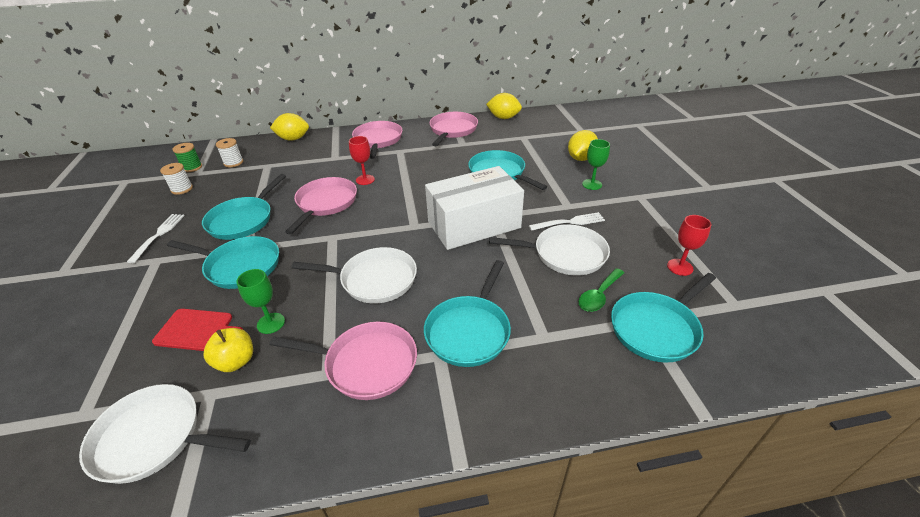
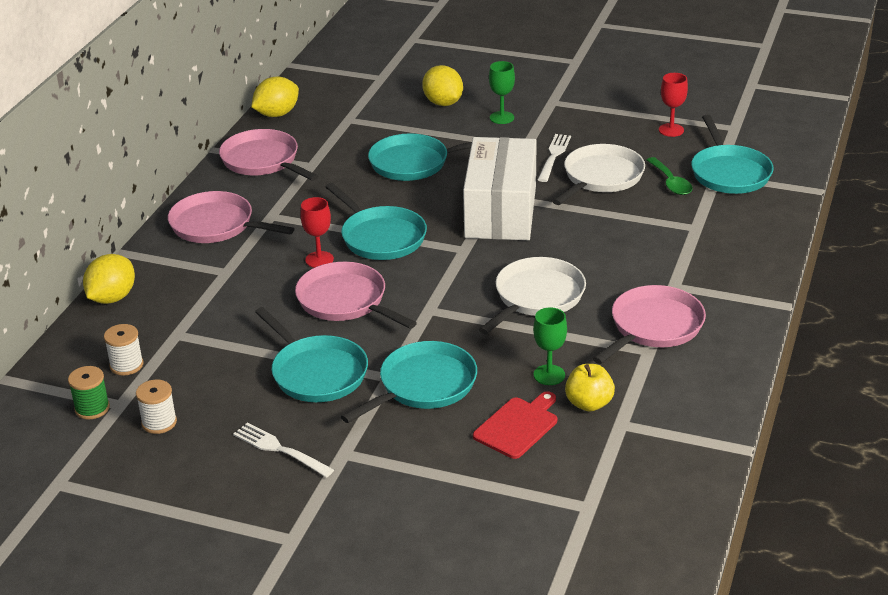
camera: 60 degrees left, 5 degrees down
white pan [79,384,251,484] -> none
turquoise pan [424,260,511,367] -> turquoise pan moved to [325,183,427,260]

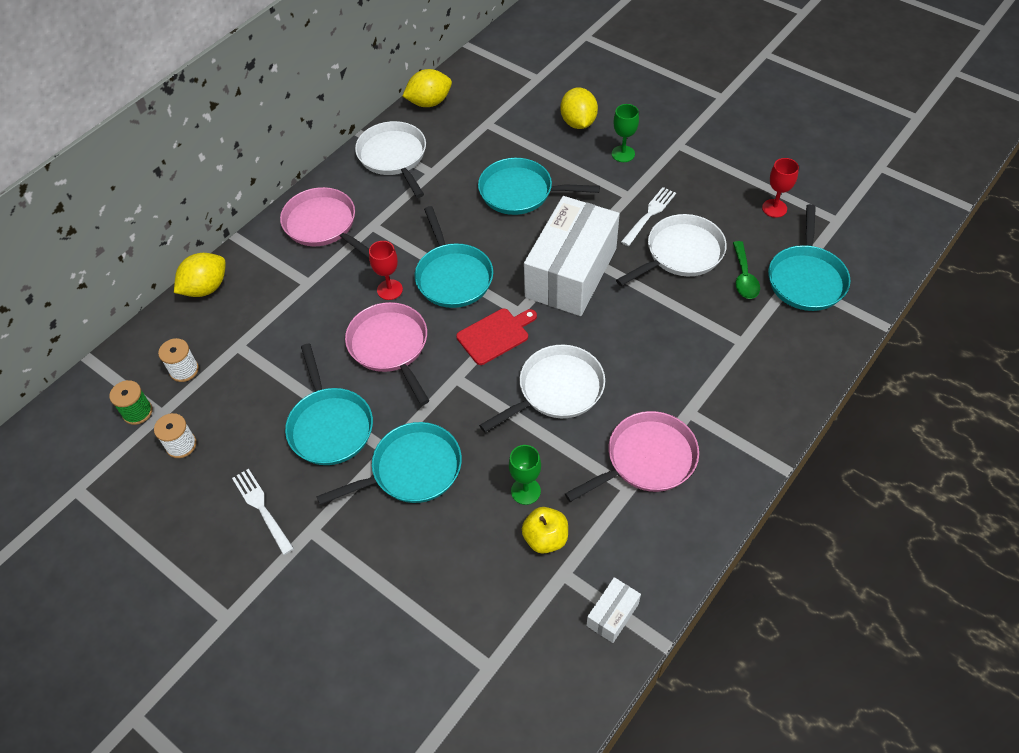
camera: 20 degrees right, 20 degrees up
pink pan [219,129,318,181] -> white pan [355,121,426,198]
red cutting board [473,391,557,459] -> red cutting board moved to [456,309,537,365]
none -> white box [586,577,641,643]

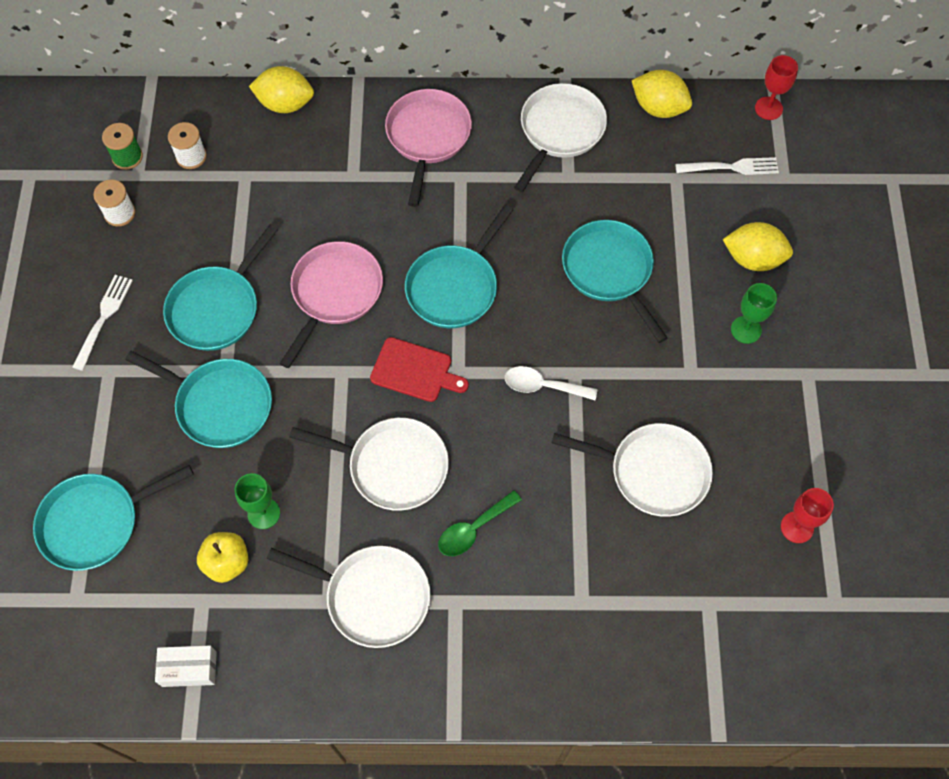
camera: 50 degrees right, 10 degrees up
red goblet [369,241,403,300] -> red goblet moved to [755,55,798,120]
white box [524,196,620,316] -> white spoon [505,366,597,400]
yellow lemon [560,88,598,129] -> yellow lemon turned 60 degrees clockwise [722,222,793,271]
pink pan [565,411,699,502] -> white pan [267,546,431,648]
white fork [621,187,676,246] -> white fork moved to [675,157,779,175]
green spoon [733,241,760,299] -> green spoon moved to [438,490,522,556]
turquoise pan [768,204,851,311] -> turquoise pan moved to [33,465,194,571]

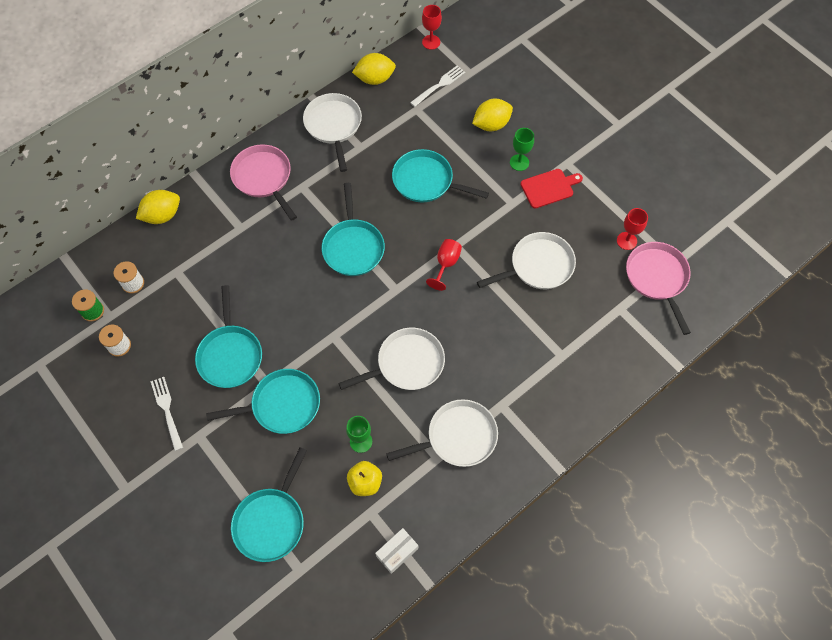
camera: 40 degrees left, 0 degrees up
pink pan [280,241,383,368] -> pink pan moved to [626,242,691,335]
red cutting board [370,337,469,402] -> red cutting board moved to [521,169,583,209]
green spoon [438,490,522,556] -> none
white spoon [505,366,597,400] -> red goblet [426,239,462,291]

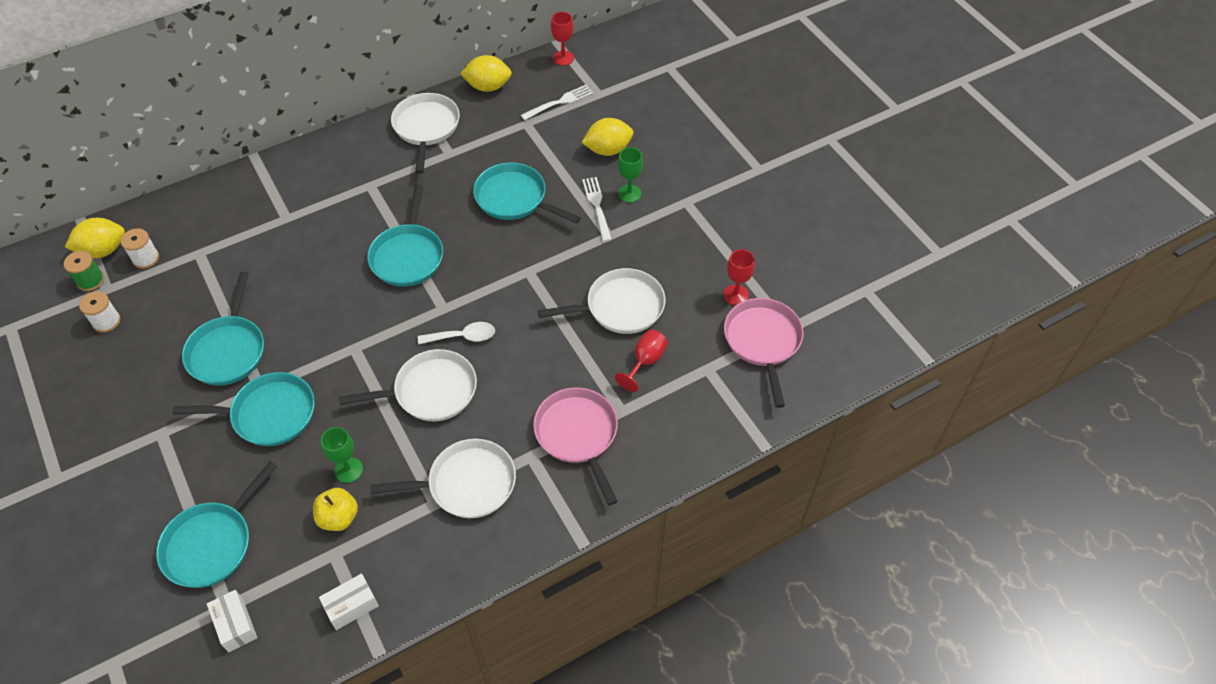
camera: 10 degrees right, 10 degrees down
yellow lemon [136,190,180,224] -> yellow lemon moved to [65,218,125,258]
white fork [150,377,183,451] -> white fork moved to [582,177,612,242]
pink pan [230,145,297,221] -> pink pan moved to [533,387,618,505]
red goblet [426,239,462,291] -> red goblet moved to [615,329,668,392]
red cutting board [521,169,583,209] -> none
none -> white box [207,590,257,652]
none -> white spoon [418,322,495,345]

